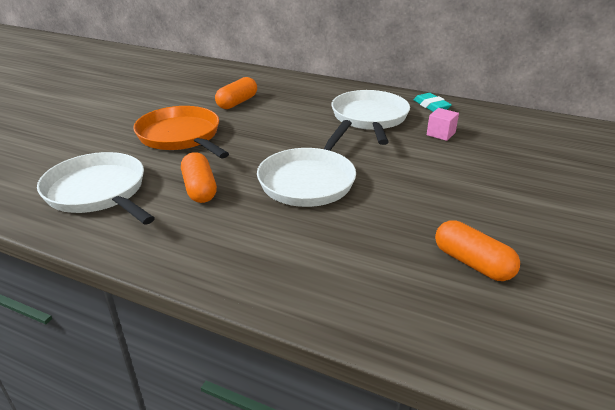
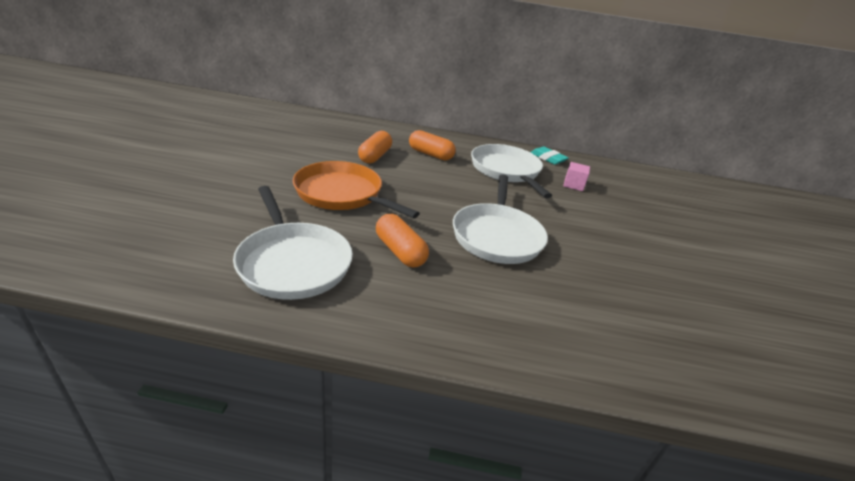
camera: 20 degrees left, 0 degrees up
white pan [37,152,155,225] -> white pan turned 150 degrees counterclockwise [233,186,353,300]
orange capsule [435,220,520,281] -> orange capsule moved to [409,130,456,160]

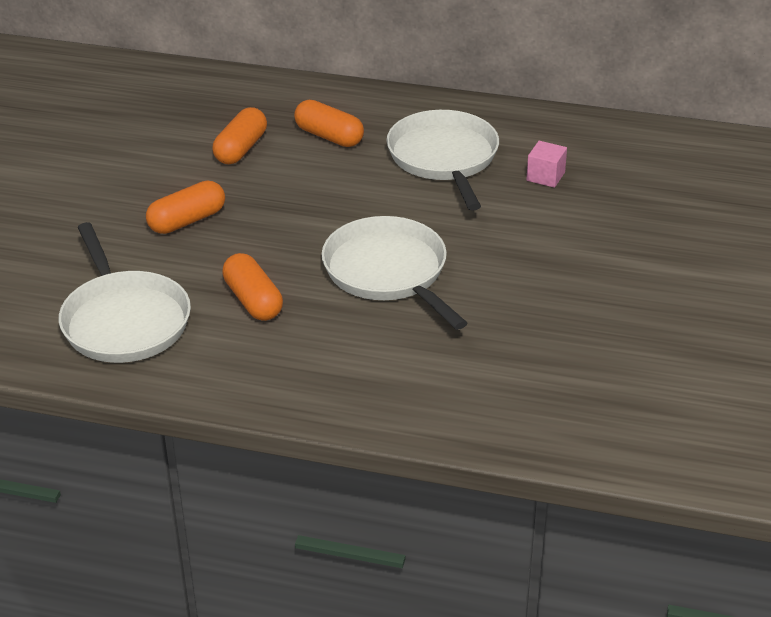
camera: 10 degrees right, 5 degrees up
orange pan [293,161,419,218] -> orange capsule [146,181,225,234]
white pan [453,175,548,264] -> white pan turned 135 degrees clockwise [322,216,467,330]
turquoise eraser [530,146,569,165] -> none

